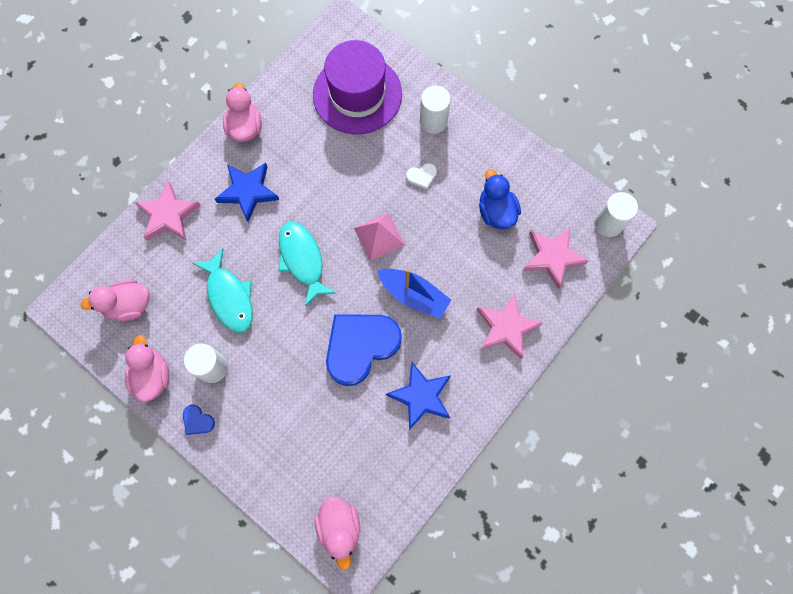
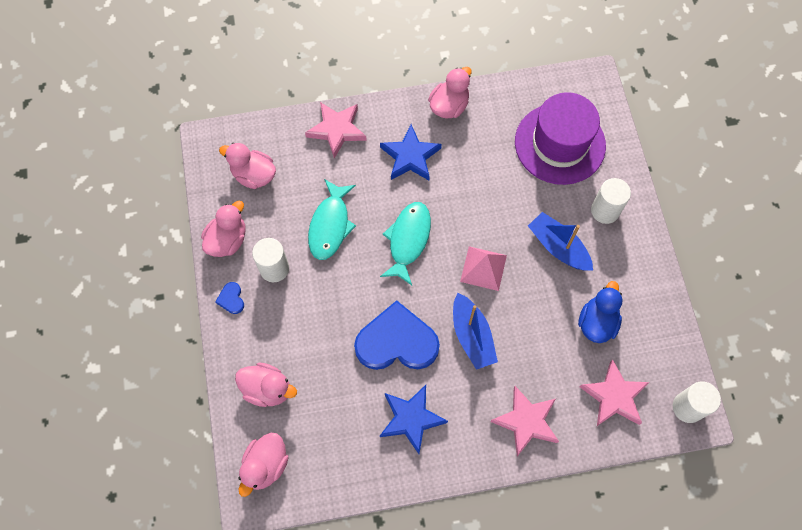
camera: 40 degrees right, 5 degrees down
white heart [406,163,437,190] -> blue boat [528,212,593,271]
none -> pink duck [235,363,297,407]

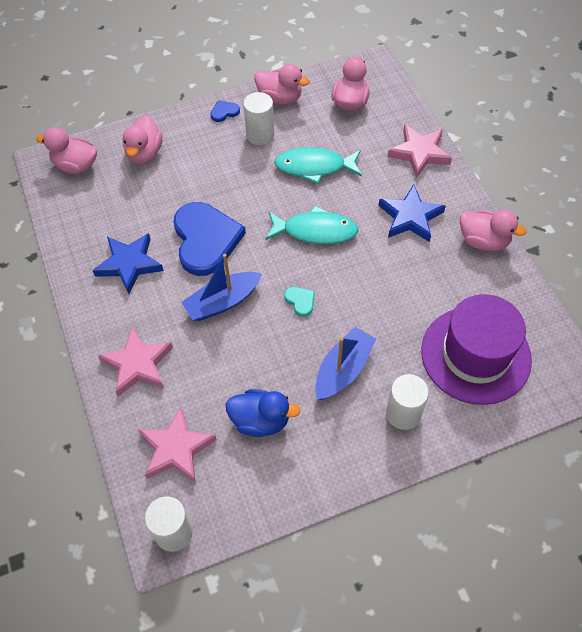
camera: 80 degrees right, 10 degrees down
pink pyramid [460,246,507,291] -> turquoise heart [284,287,315,317]

